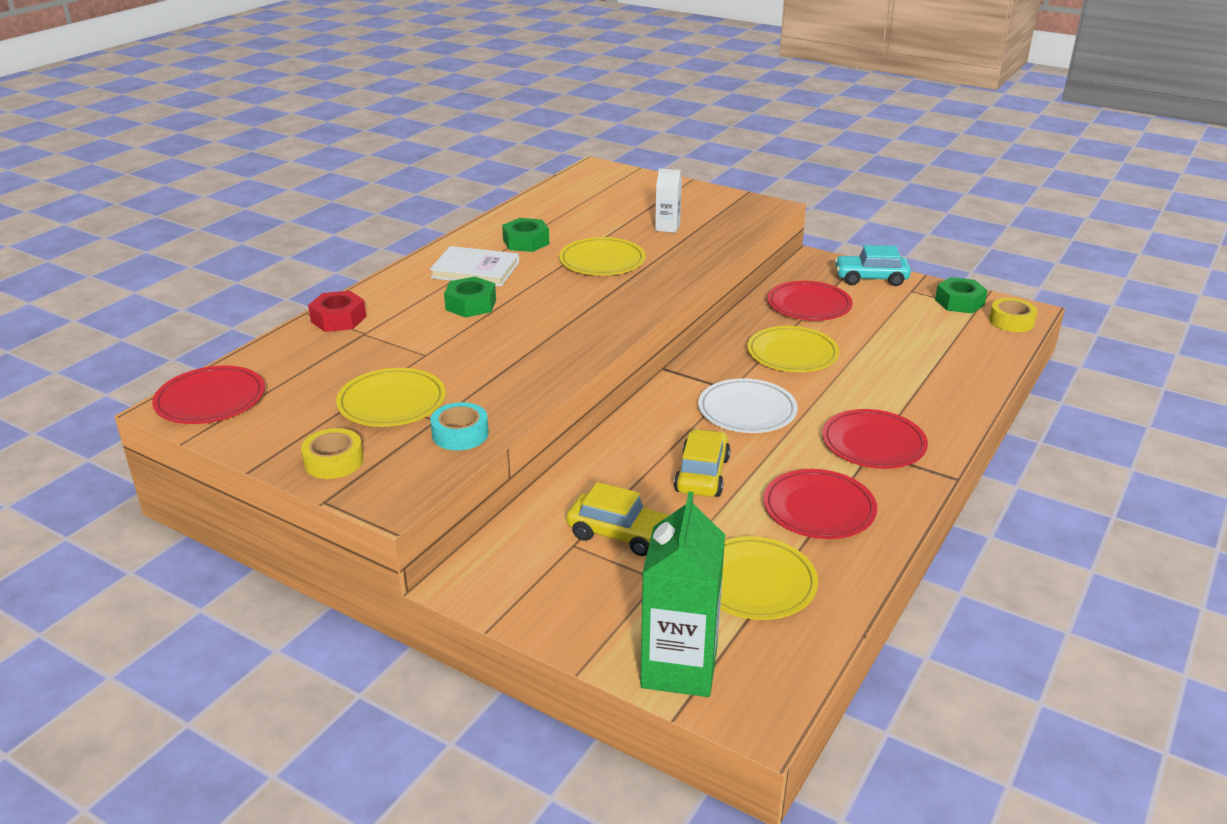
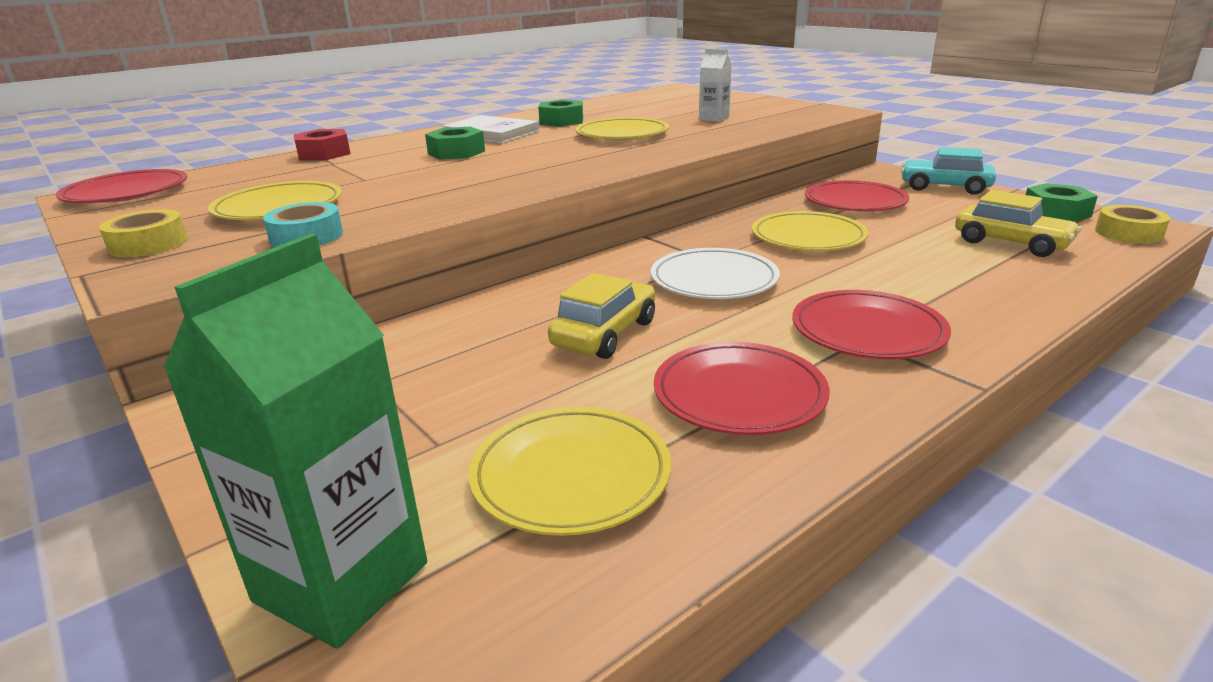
camera: 20 degrees right, 5 degrees down
yellow car [566,482,669,556] -> yellow car moved to [955,190,1081,257]

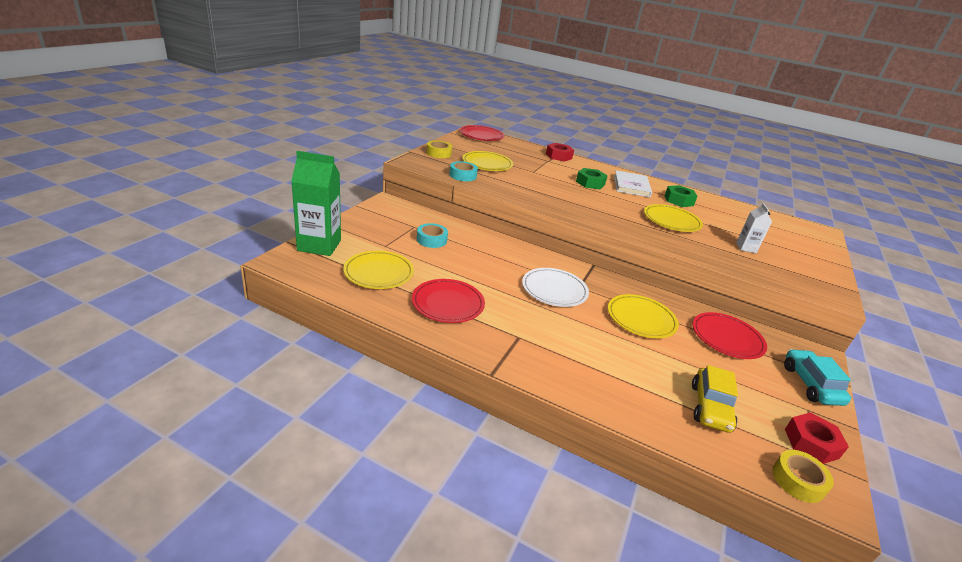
camera: 60 degrees right, 5 degrees up
yellow car [548,273,655,359] -> none
red plate [793,290,951,359] -> none
green nut [1026,183,1098,222] -> red nut [785,412,849,464]
none -> turquoise tape [417,223,448,248]

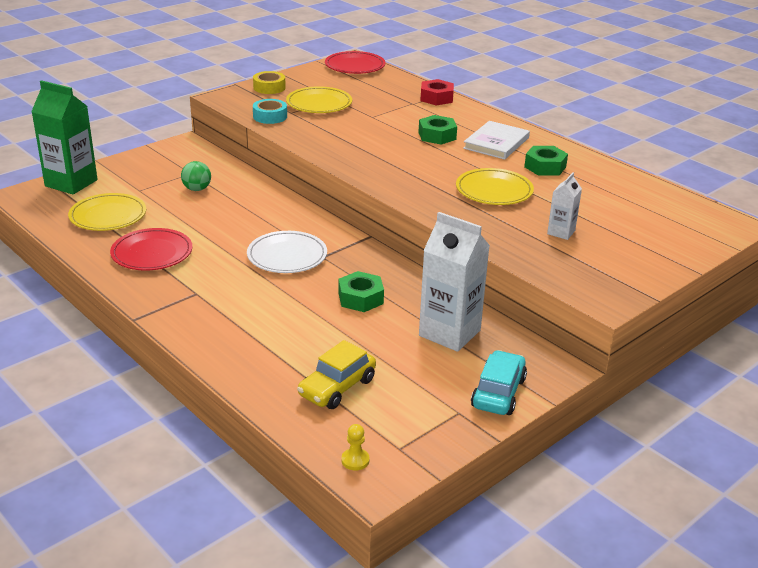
camera: 25 degrees right, 0 degrees up
turquoise tape [417,223,448,248] -> green ball [181,161,211,191]
yellow plate [608,294,679,338] -> green nut [338,271,384,312]
red plate [692,312,767,359] -> white carton [419,212,490,352]
yellow tape [772,450,834,503] -> yellow pawn [341,424,370,471]
red nut [785,412,849,464] -> none

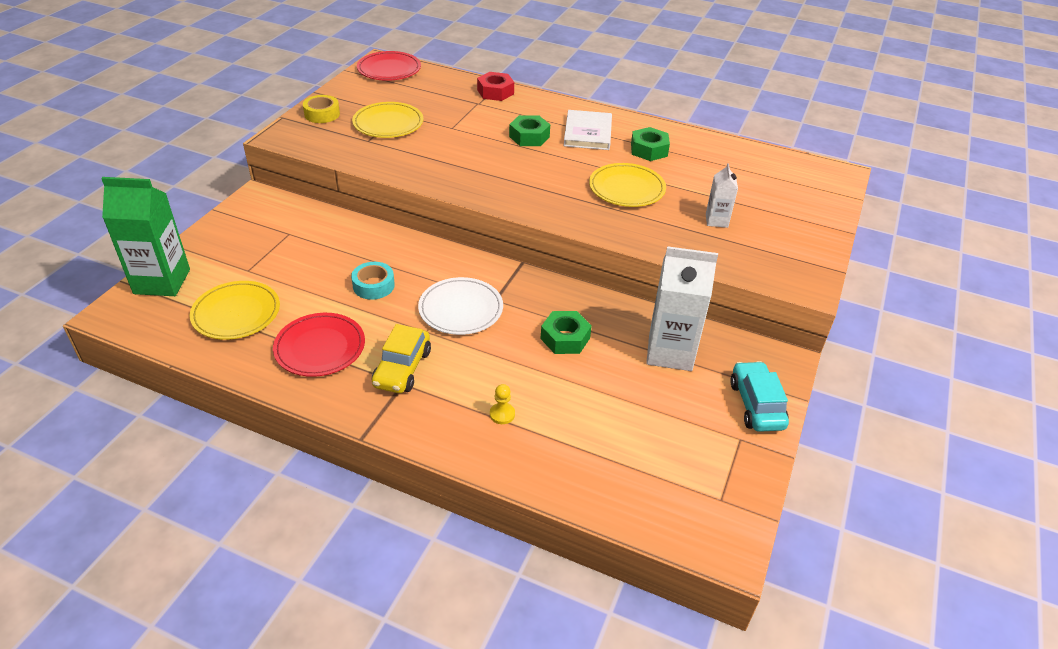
camera: 25 degrees left, 10 degrees up
green ball [181,161,211,191] -> none
turquoise tape [253,99,287,124] -> turquoise tape moved to [351,262,395,300]
yellow car [297,340,376,409] -> yellow car moved to [372,324,431,393]
yellow pawn [341,424,370,471] -> yellow pawn moved to [490,384,515,424]

